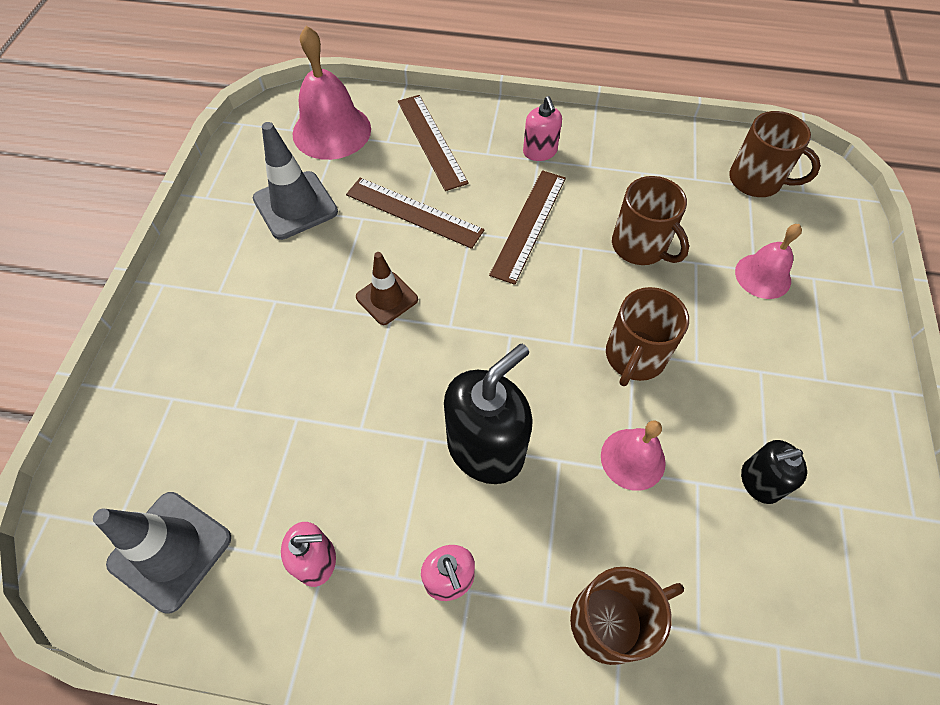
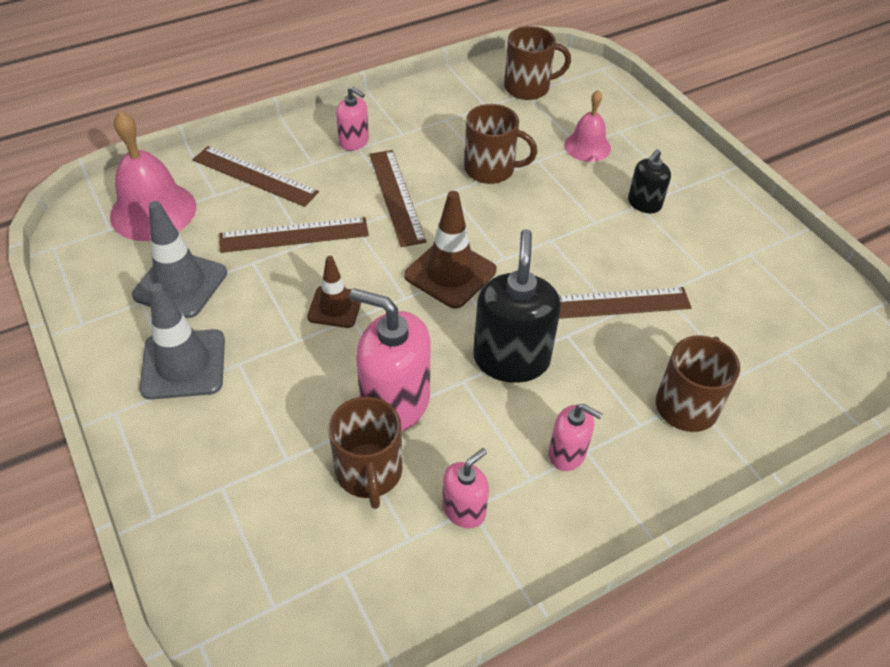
camera: 40 degrees left, 10 degrees down
grey traffic cone [93,492,231,614] -> grey traffic cone moved to [139,283,225,400]
pink bell [601,421,666,491] -> brown ruler [559,287,692,319]
brown mug [606,287,689,386] -> brown mug moved to [329,396,402,509]
black soap dispenser [741,440,807,504] -> black soap dispenser moved to [628,149,671,213]
none -> pink soap dispenser [350,288,431,432]
none -> brown traffic cone [404,191,496,309]

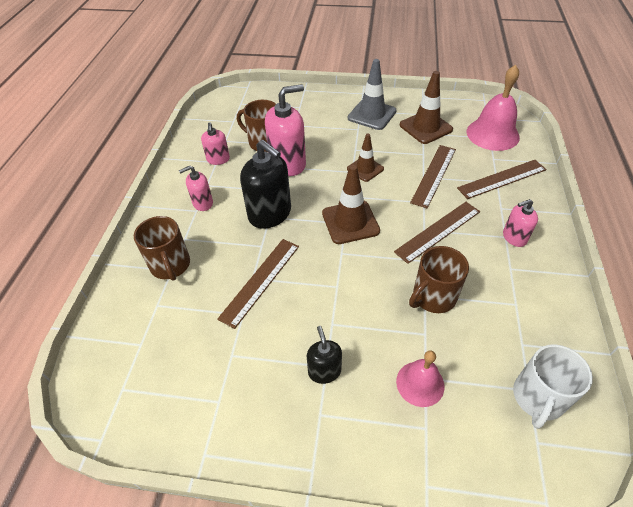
camera: 130 degrees right, 0 degrees up
grey traffic cone [132,201,227,318] -> brown traffic cone [400,71,453,144]
brown ruler [369,150,426,247] -> brown ruler turned 60 degrees counterclockwise [394,202,480,264]
brown mug [504,26,571,100] -> white mug [513,344,593,429]

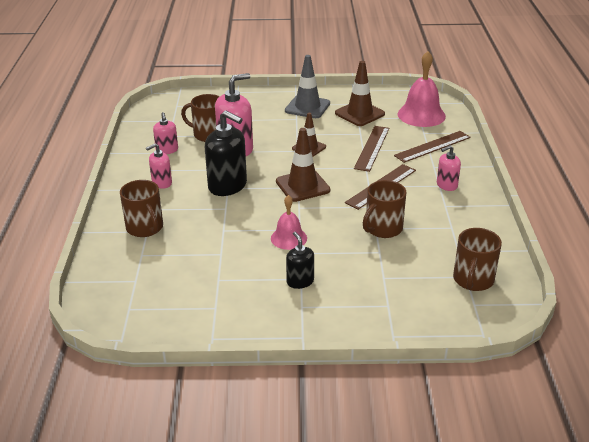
camera: 10 degrees left, 15 degrees down
brown ruler [217,239,299,329] -> none
pink bell [396,350,445,407] -> pink bell moved to [271,195,307,250]
white mug [513,344,593,429] -> brown mug [453,228,502,291]

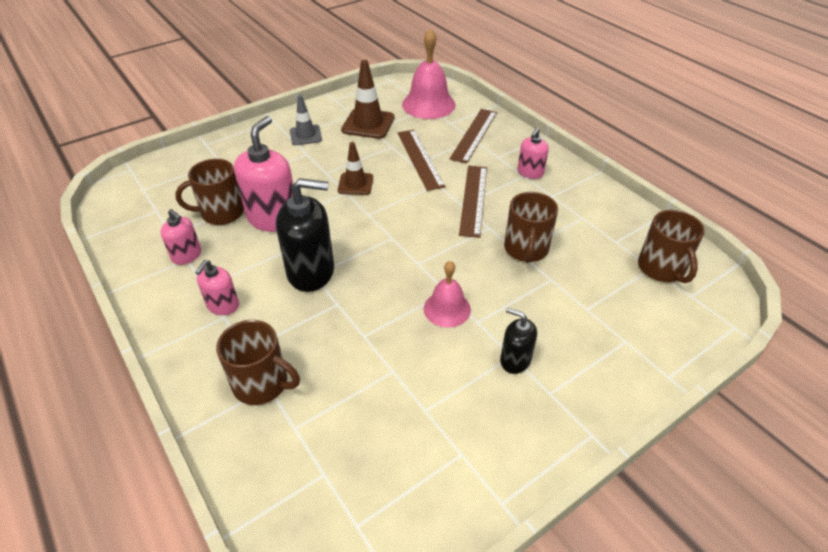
camera: 35 degrees left, 10 degrees up
brown traffic cone [276,128,330,202] -> none
grey traffic cone [285,55,330,118] -> grey traffic cone [290,95,322,145], size x0.65

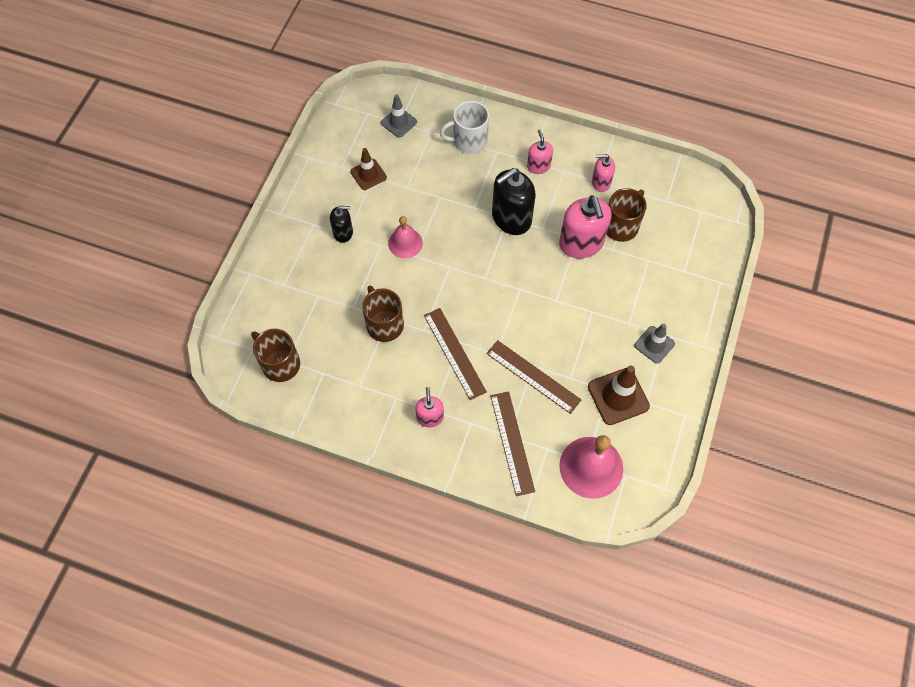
camera: 145 degrees right, 20 degrees up
brown mug [216,320,300,405] -> white mug [440,101,489,154]
brown traffic cone [338,142,373,195] -> brown traffic cone moved to [350,148,387,190]
none -> grey traffic cone [381,94,417,138]

